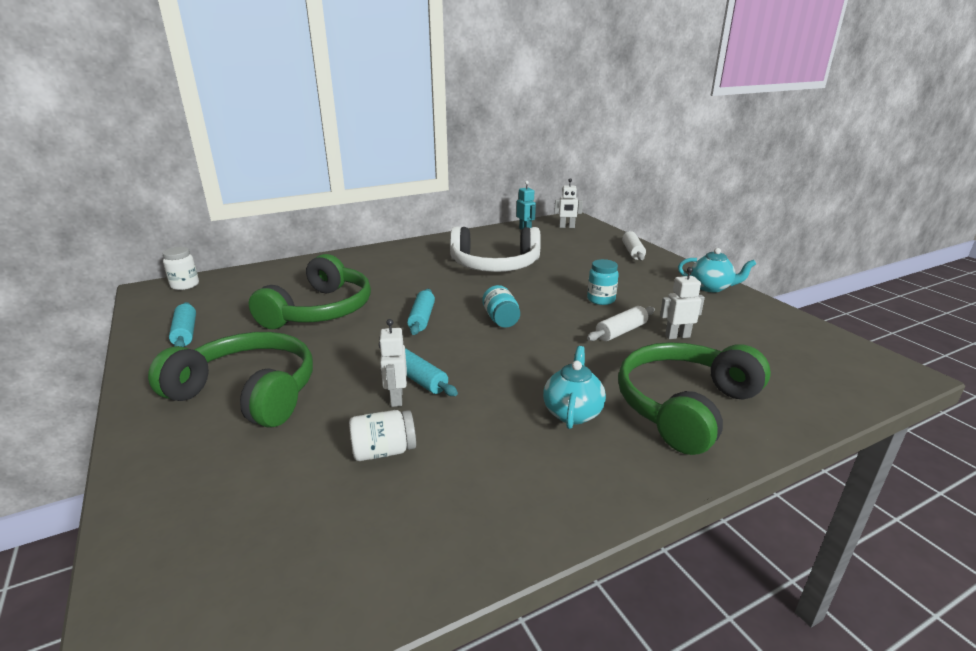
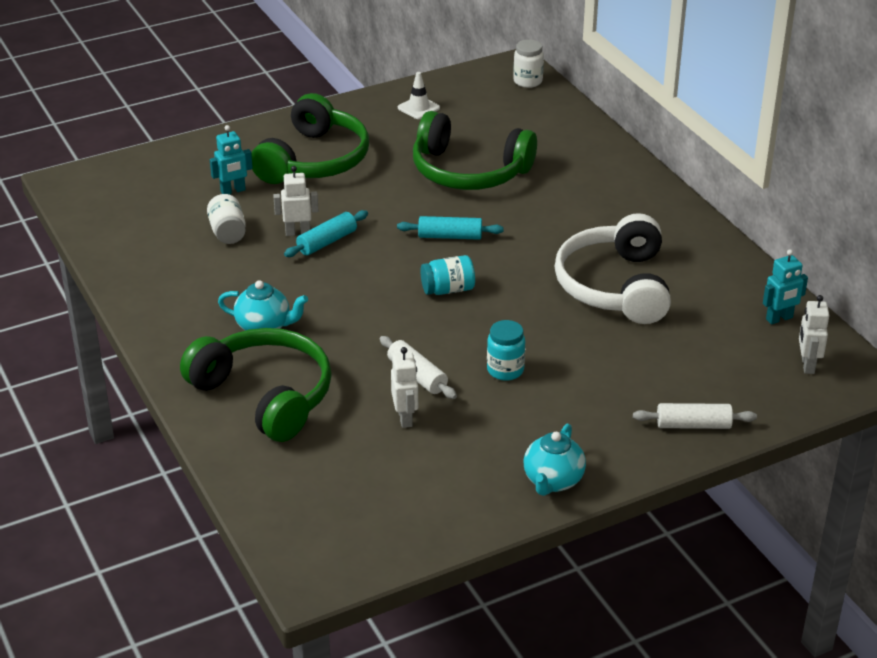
camera: 90 degrees right, 10 degrees up
turquoise rolling pin [169,302,196,347] -> white traffic cone [398,72,440,119]
none -> turquoise robot [210,125,253,194]

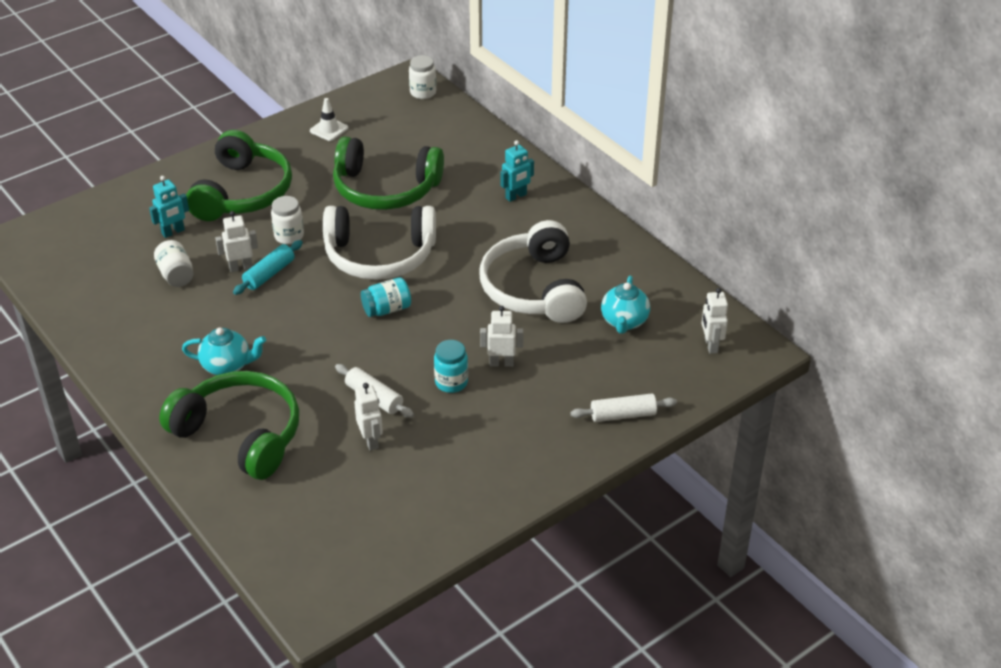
camera: 10 degrees left, 5 degrees up
turquoise rolling pin [397,216,504,240] -> white headphones [323,206,436,280]
turquoise teapot [524,424,586,496] -> turquoise teapot moved to [601,276,650,334]
turquoise robot [763,249,808,324] -> turquoise robot moved to [500,140,534,202]
none -> white jar [271,196,304,244]
none -> white robot [480,306,523,367]

